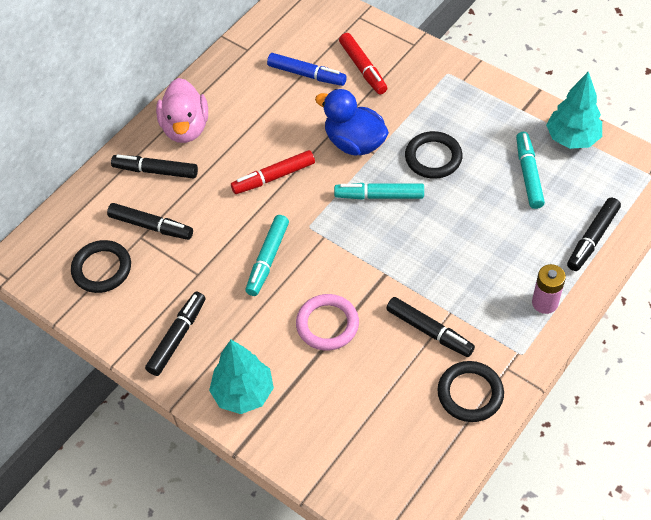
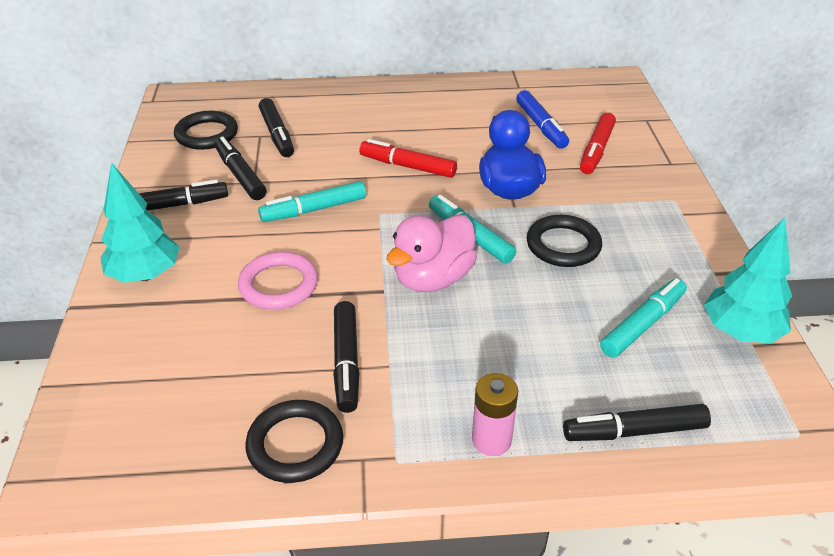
camera: 45 degrees right, 15 degrees down
black marker [111,154,198,179] -> black marker moved to [215,137,267,200]
pink duck [156,78,208,143] -> pink duck moved to [386,215,477,292]

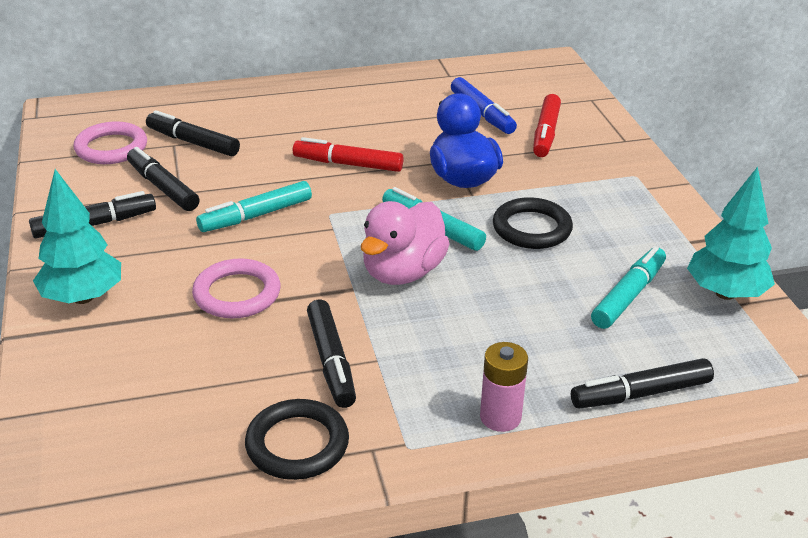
camera: 10 degrees left, 5 degrees down
black ring [174,111,238,150] -> pink ring [73,121,147,164]
black marker [259,98,294,157] -> black marker turned 150 degrees clockwise [146,110,240,156]

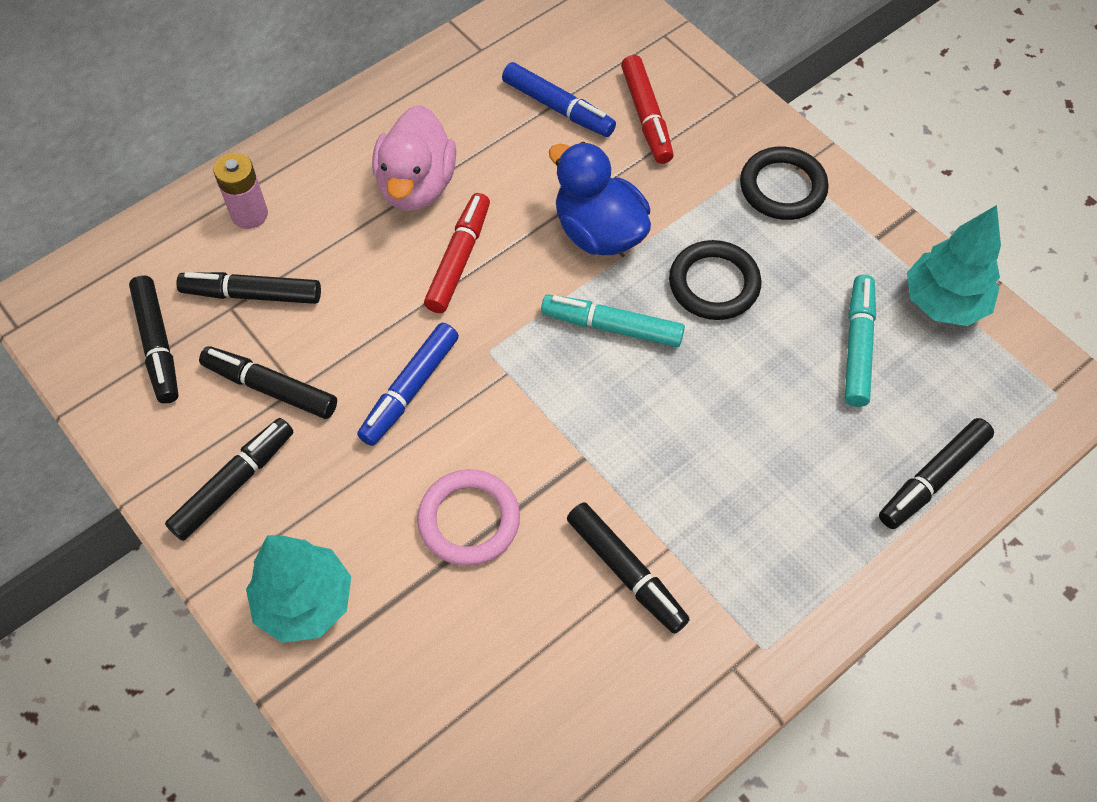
camera: 25 degrees left, 25 degrees up
pink ring [73,121,147,164] -> black marker [129,275,179,404]
turquoise marker [196,181,312,232] -> blue marker [357,323,459,446]
black ring [245,399,349,480] -> black ring moved to [740,147,829,220]
red marker [293,137,404,172] -> red marker turned 120 degrees clockwise [424,193,490,313]
pink duck [361,201,450,285] -> pink duck moved to [372,105,456,211]
pink battery [480,342,528,432] -> pink battery moved to [213,153,268,229]

